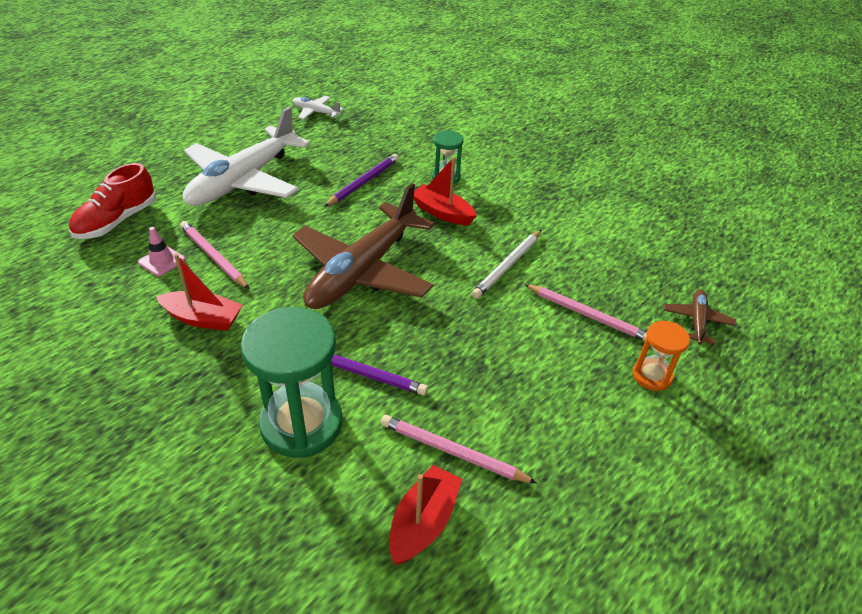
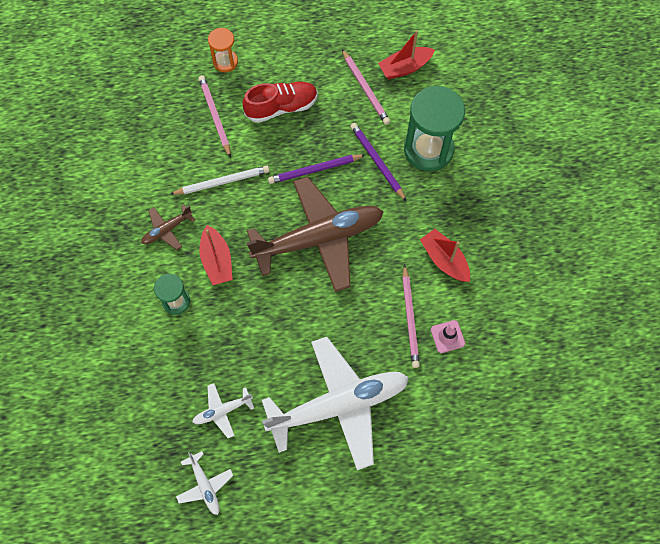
camera: 140 degrees left, 25 degrees up
red shoe [69,163,156,239] -> red shoe moved to [242,82,318,123]
purple pencil [324,154,399,207] -> purple pencil moved to [268,154,365,184]
brown plane [664,289,737,344] -> brown plane moved to [141,204,195,250]
none -> white plane [192,383,254,438]

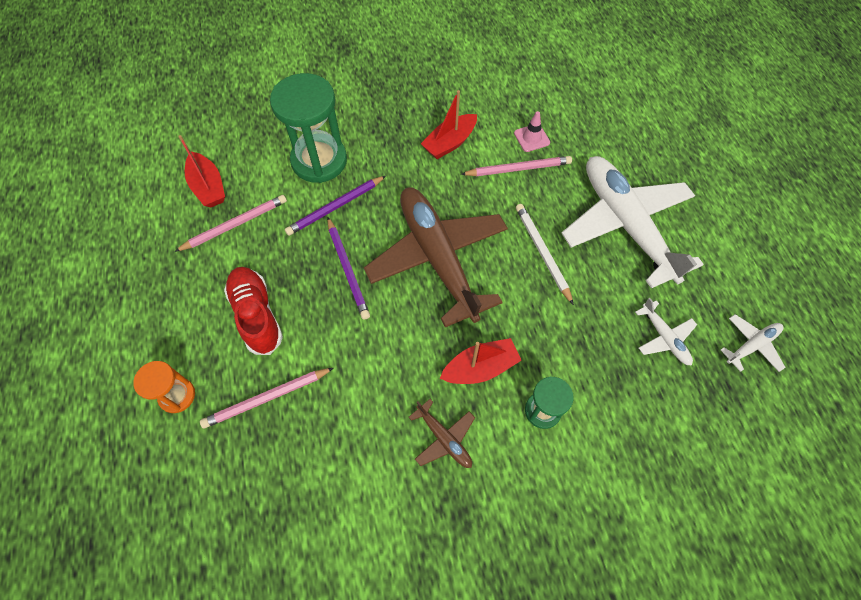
camera: 95 degrees left, 5 degrees down
white pencil [170,166,270,195] -> white pencil moved to [516,204,574,305]

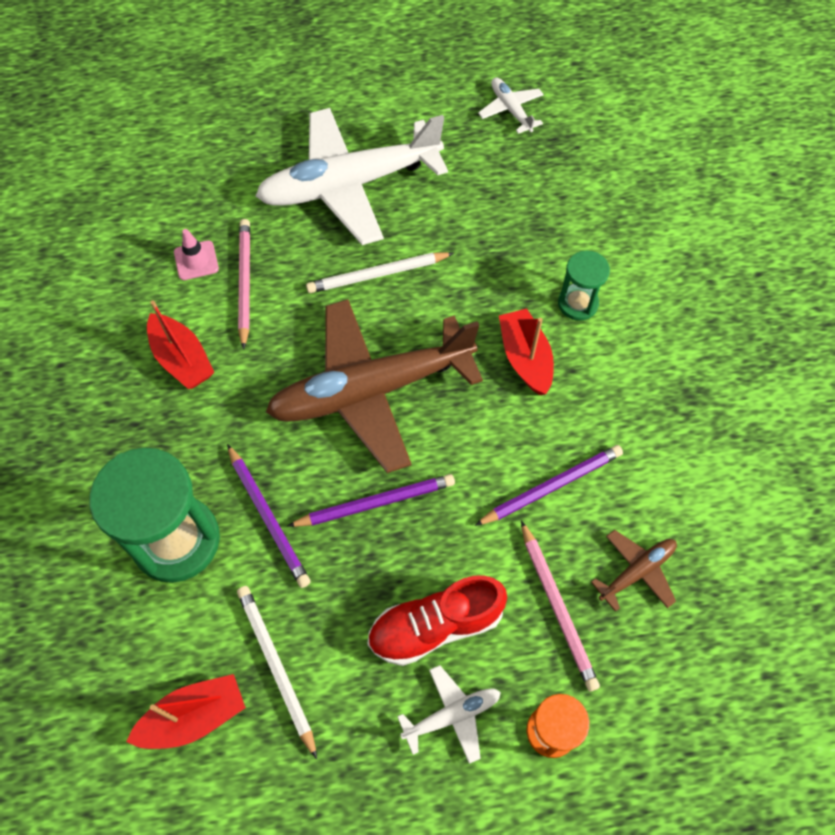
camera: 85 degrees left, 0 degrees up
pink pencil [174,195,287,252] -> white pencil [237,586,317,759]
brown plane [409,399,475,468] -> brown plane moved to [591,530,677,612]
white plane [635,298,697,366] -> white plane moved to [397,665,501,764]
none -> purple pencil [475,445,623,526]

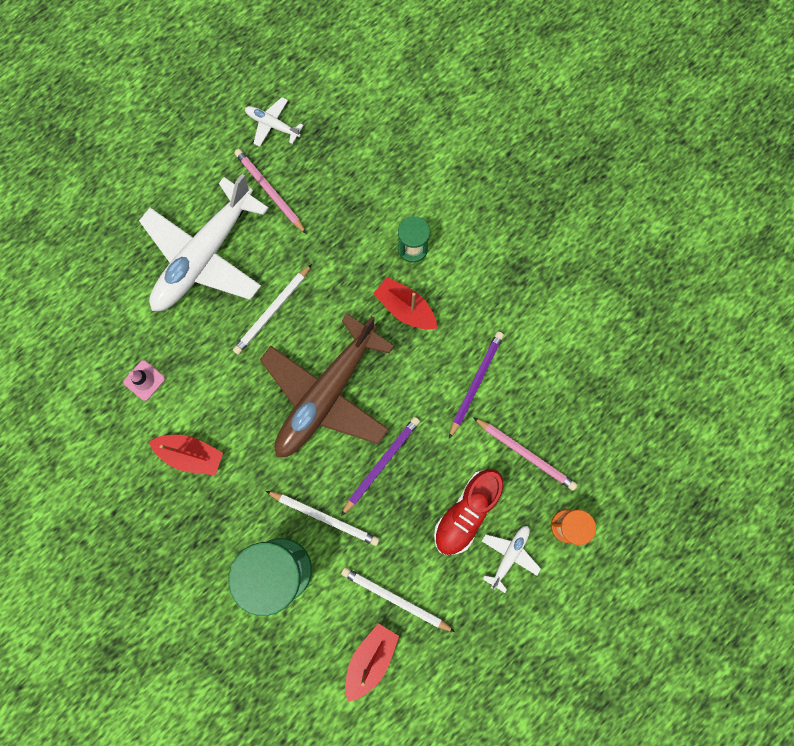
camera: 35 degrees left, 15 degrees up
purple pencil [227,444,311,588] -> white pencil [266,491,379,546]
pink pencil [238,219,250,350] -> pink pencil moved to [234,149,307,234]
brown plane [591,530,677,612] -> none

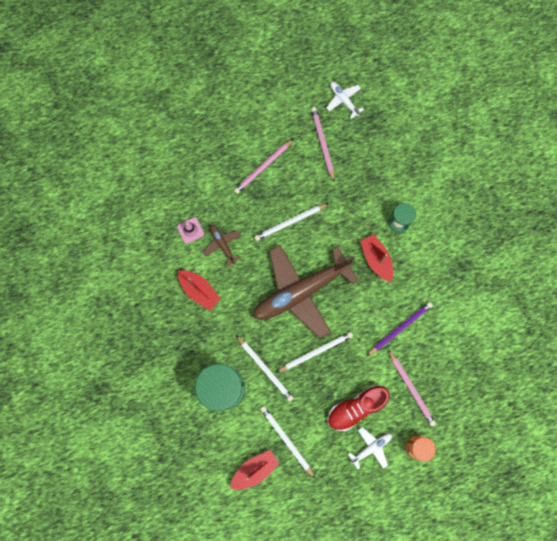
camera: 25 degrees right, 0 degrees up
white plane [139,174,269,311] -> pink pencil [234,139,294,194]
purple pencil [341,417,420,516] -> white pencil [276,332,353,373]
none -> brown plane [203,225,241,267]

